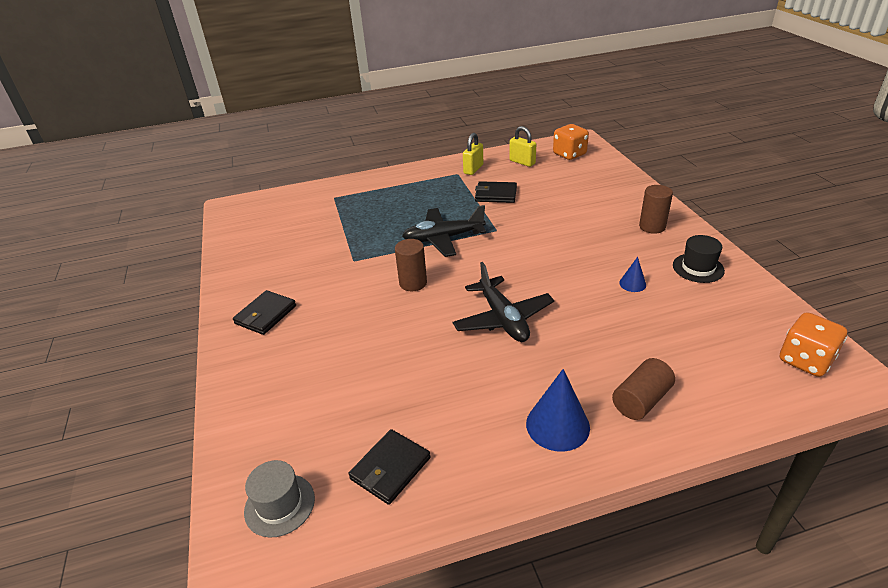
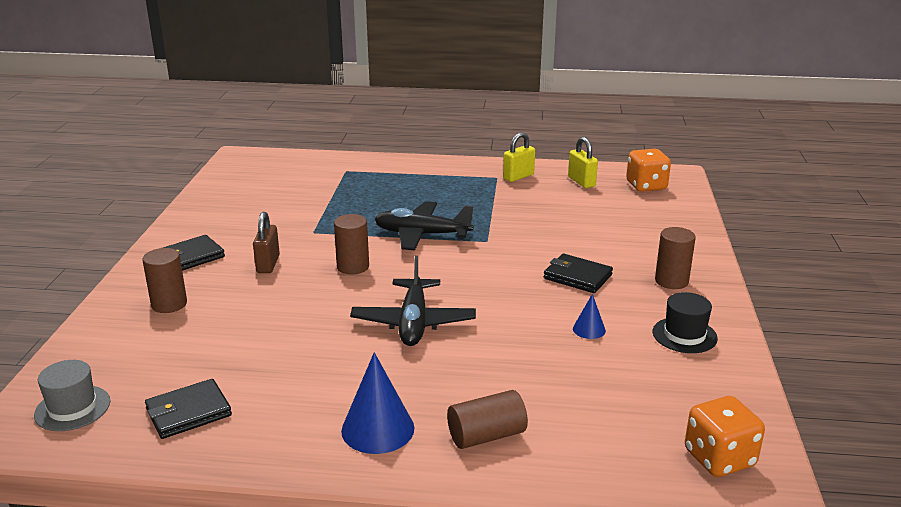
camera: 20 degrees right, 10 degrees down
black wallet [475,181,517,203] -> black wallet moved to [544,254,613,293]
none -> brown cylinder [142,248,187,313]
none -> brown padlock [253,212,280,273]

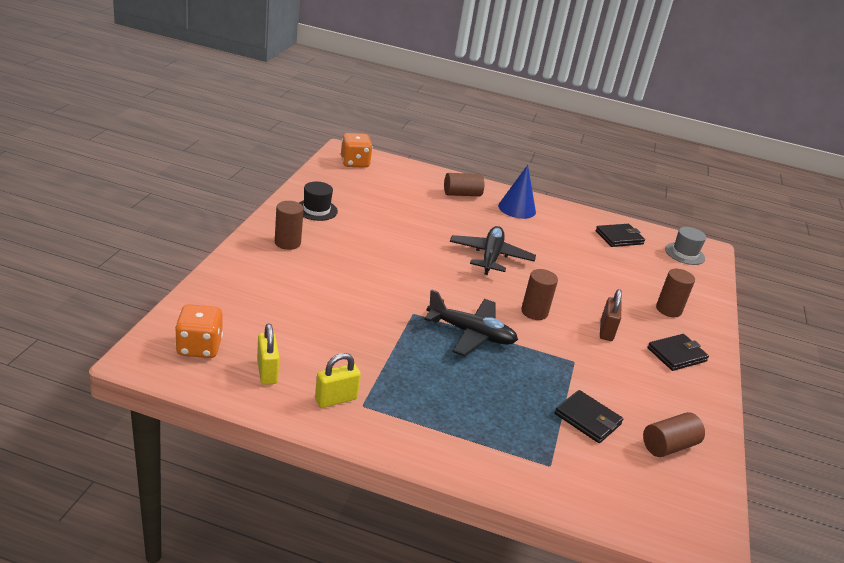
camera: 175 degrees left, 5 degrees up
black wallet [544,254,613,293] -> black wallet moved to [555,390,623,443]
blue cone [573,294,606,339] -> none
none -> brown cylinder [643,412,705,457]

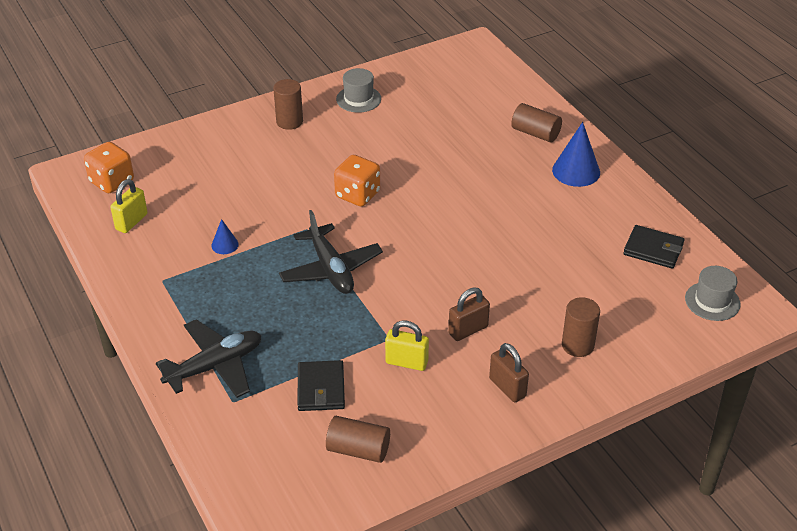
camera: 50 degrees right, 10 degrees up
black hat [299,181,338,221] -> grey hat [336,68,381,113]
yellow padlock [315,353,361,408] -> yellow padlock moved to [385,320,429,371]
orange dice [341,133,373,168] -> orange dice moved to [334,155,380,207]
black plane [450,226,536,275] -> black plane moved to [156,319,261,398]
brown cylinder [521,269,558,320] -> none
black wallet [647,334,709,371] -> brown padlock [489,343,529,402]
none -> blue cone [211,219,239,254]

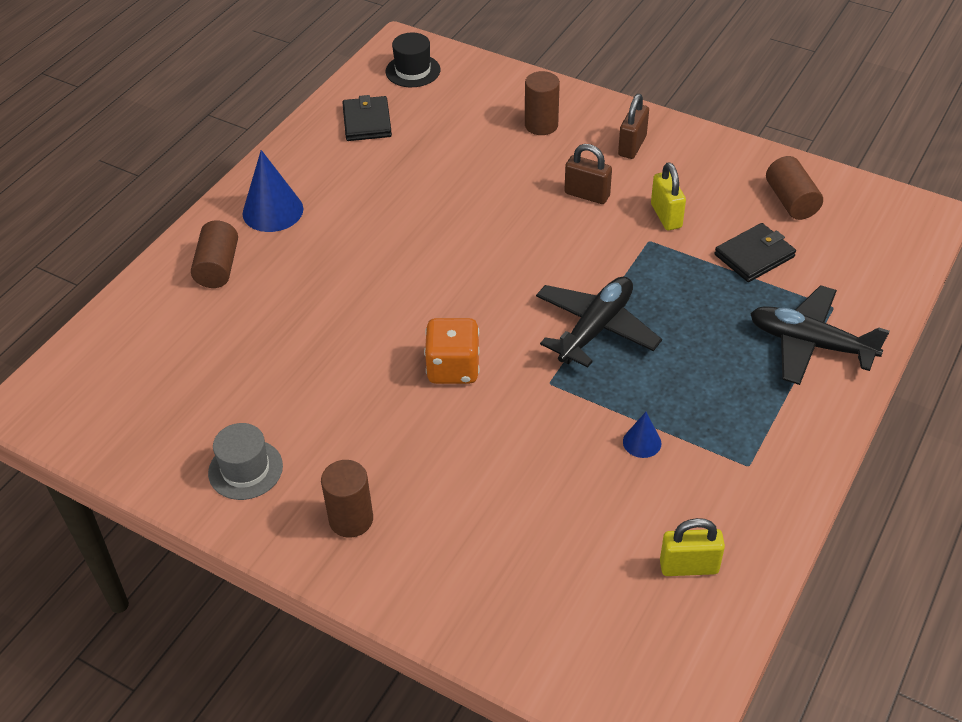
camera: 120 degrees left, 5 degrees up
orange dice [84,142,134,193] -> none
grey hat [685,266,741,321] -> black hat [385,33,440,87]

